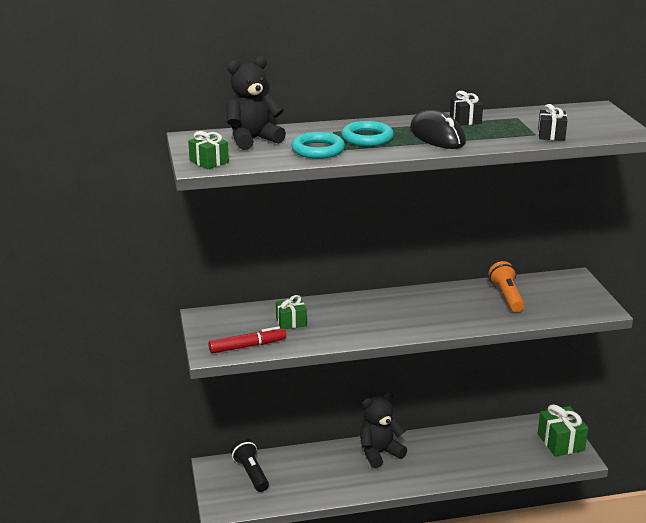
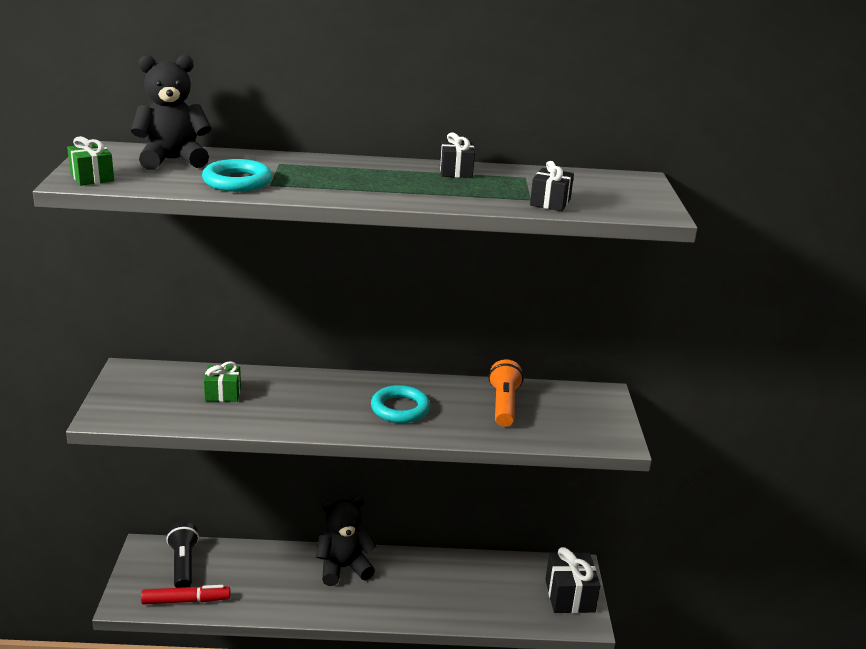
camera: 10 degrees right, 0 degrees up
red marker [208,326,286,353] -> red marker moved to [141,585,230,605]
turquoise ring [341,121,394,146] -> turquoise ring moved to [371,385,430,423]
black mouse [410,110,466,149] -> none
green gift [538,404,588,456] -> black gift [545,547,600,613]

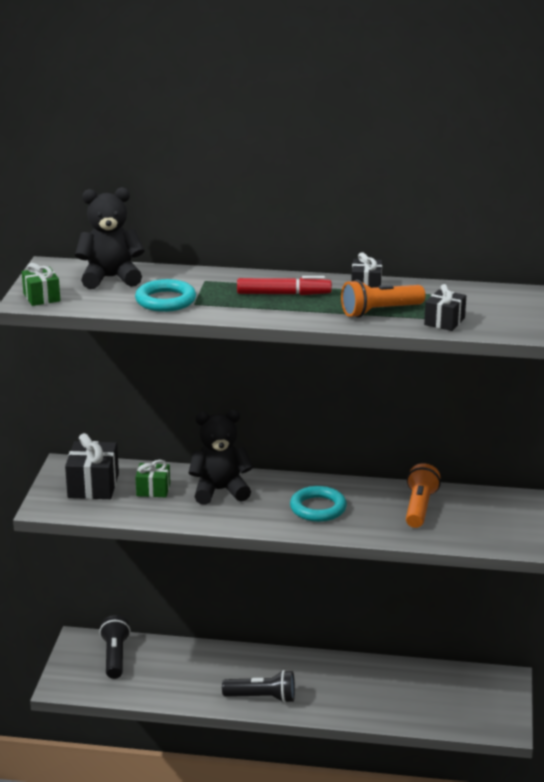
camera: 10 degrees right, 0 degrees up
red marker [141,585,230,605] -> red marker moved to [237,276,332,295]
black teddy bear [316,496,376,586] -> black teddy bear moved to [188,410,253,505]
black gift [545,547,600,613] -> black gift moved to [65,433,119,499]
none -> black flashlight [222,670,295,703]
none -> orange flashlight [341,280,425,318]

